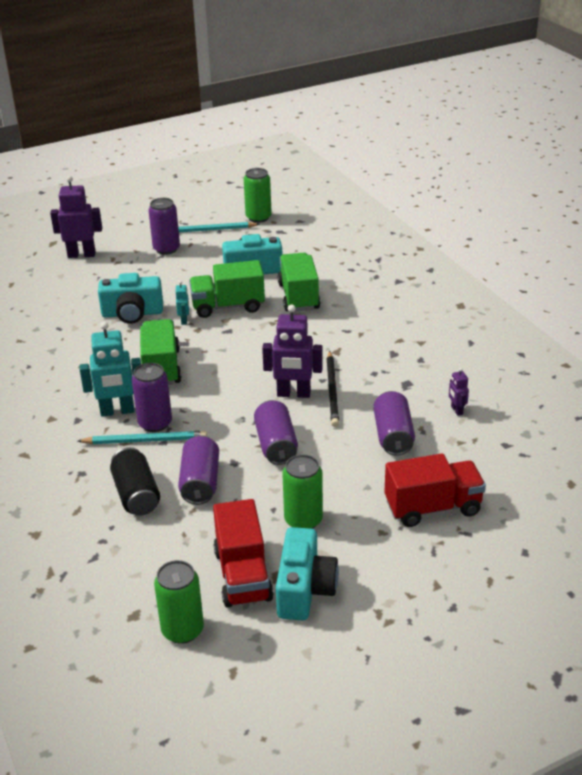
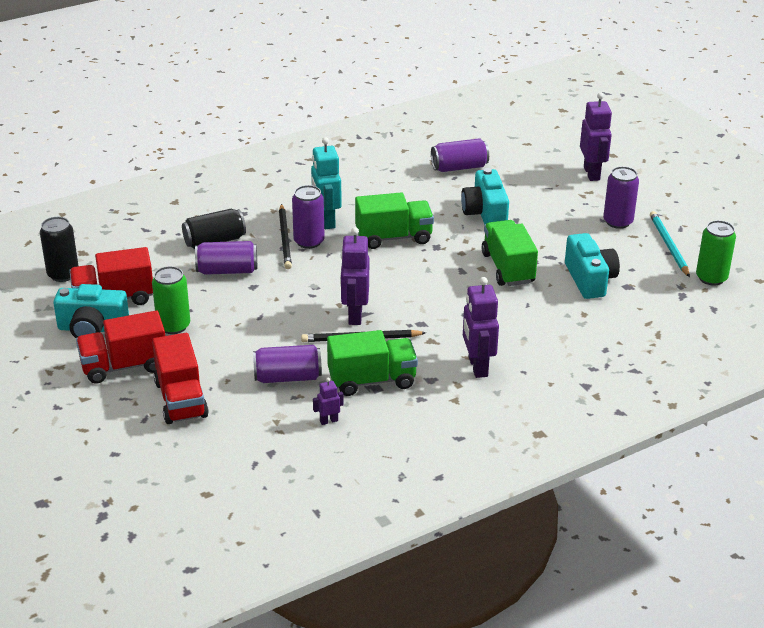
camera: 85 degrees right, 0 degrees up
turquoise pencil [77,431,207,444] -> black pencil [279,204,292,269]
green can [154,560,204,644] -> black can [40,217,78,282]
turquoise robot [176,281,189,325] -> none
purple can [254,400,298,465] -> purple can moved to [431,138,489,172]
green truck [278,253,320,312] -> green truck moved to [327,330,418,396]
none -> red truck [76,311,165,384]
none -> purple robot [463,277,499,378]

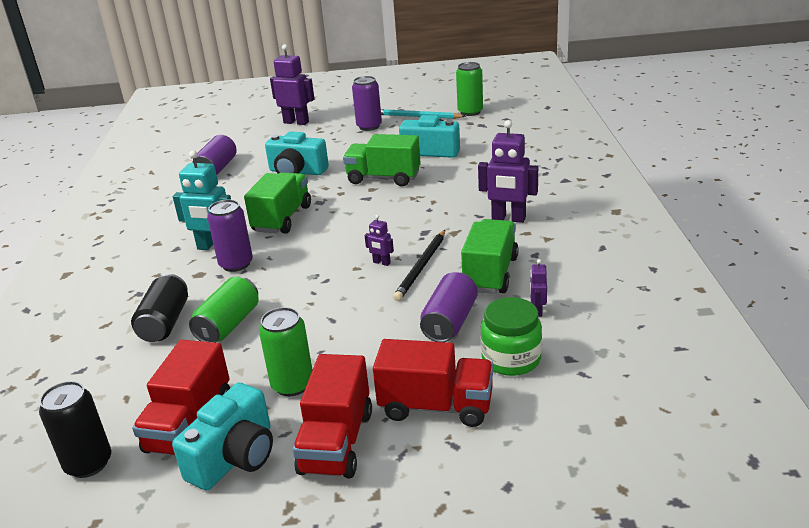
camera: 60 degrees left, 5 degrees down
purple can [195,241,257,275] -> green can [189,277,259,343]
black pencil [279,204,292,269] -> none
purple robot [340,227,369,325] -> purple robot [365,215,394,266], size x0.49
none -> green jar [481,297,542,376]

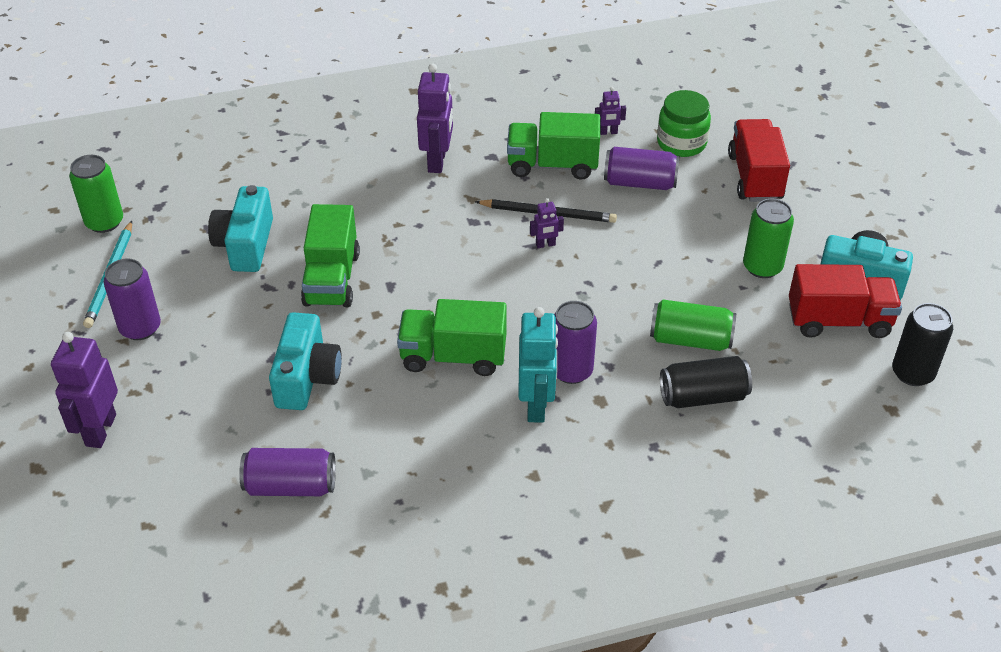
camera: 105 degrees left, 15 degrees up
red truck [293,354,372,478] -> none
purple robot [365,215,394,266] -> purple robot turned 60 degrees clockwise [530,198,564,248]

